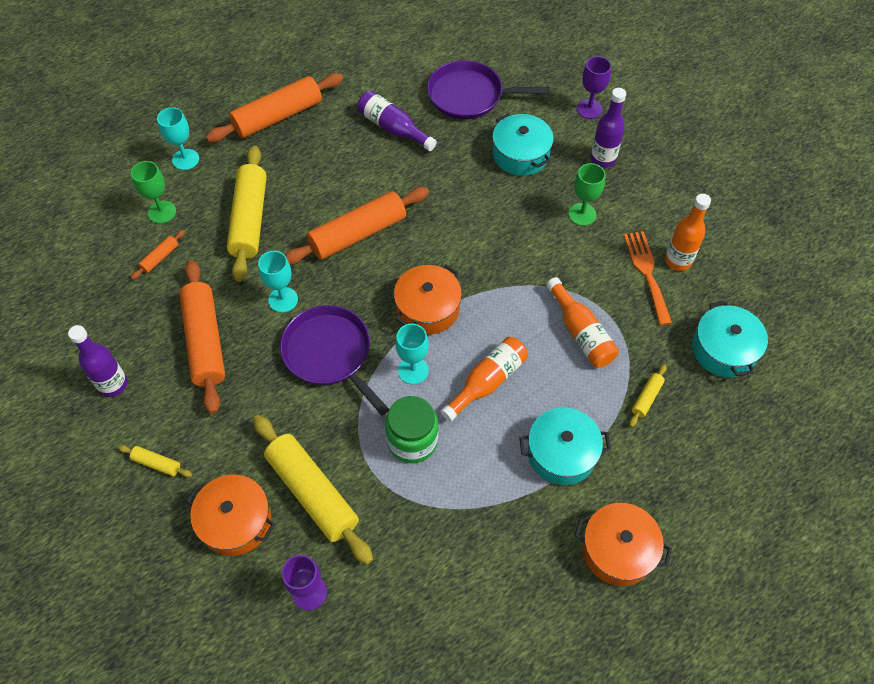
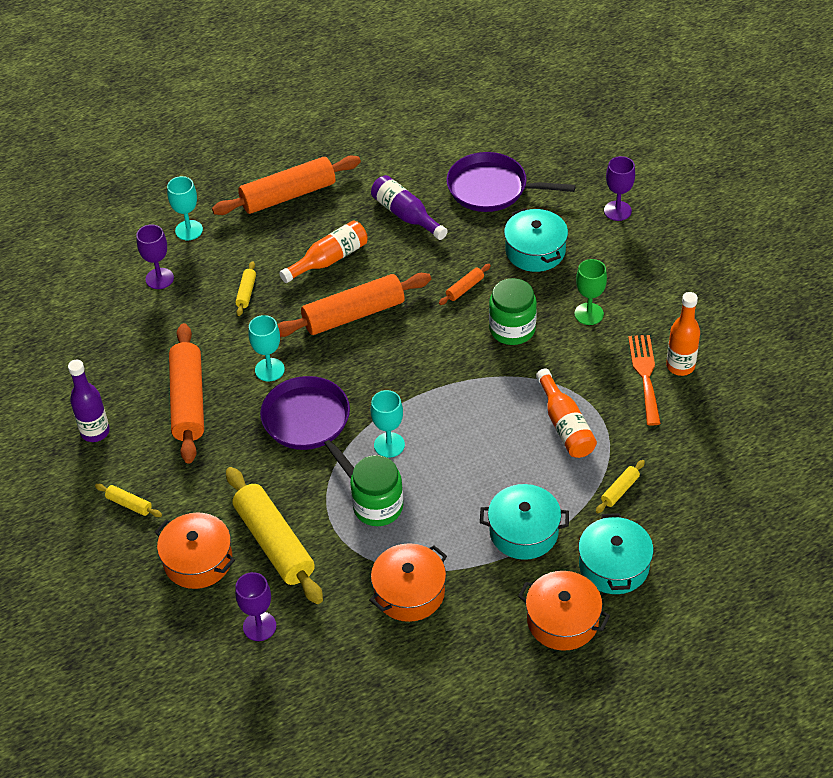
camera: 10 degrees right, 10 degrees down
green goblet [131,161,176,224] -> purple goblet [136,224,174,289]
orange rolling pin [131,230,185,280] -> orange rolling pin moved to [439,264,491,305]
yellow rolling pin [227,146,267,282] -> yellow rolling pin [235,261,256,316], size x0.43
orange pot [394,265,462,335] -> orange pot moved to [369,543,447,622]
orange bottle [441,337,528,422] -> orange bottle moved to [279,220,368,283]
purple bottle [591,88,626,168] -> none
turquoise pot [692,301,768,378] -> turquoise pot moved to [578,513,654,594]
none -> green jar [489,278,537,345]

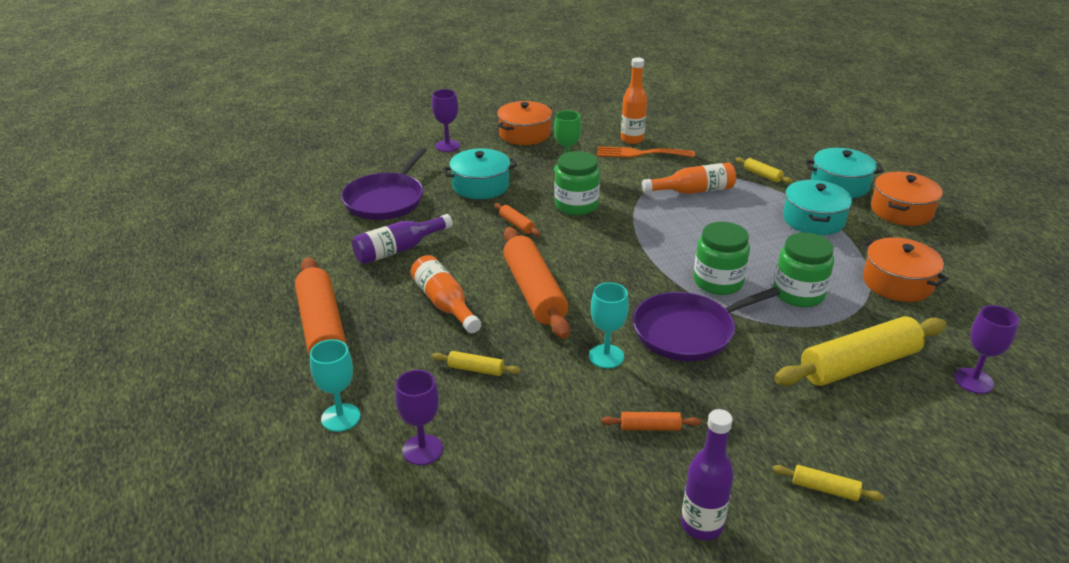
camera: 85 degrees left, 15 degrees down
yellow rolling pin [95,484,162,517] -> yellow rolling pin turned 75 degrees clockwise [772,465,884,501]
orange pot [155,512,235,589] -> orange pot moved to [497,101,552,145]
orange rolling pin [169,323,204,464] -> orange rolling pin [601,412,701,431], size x0.43
turquoise goblet [371,390,405,458] -> green jar [693,222,750,295]

